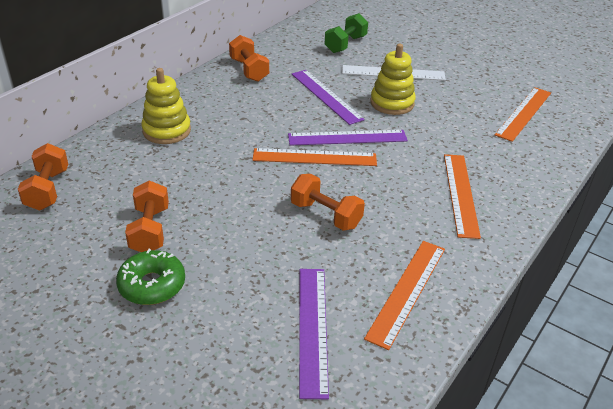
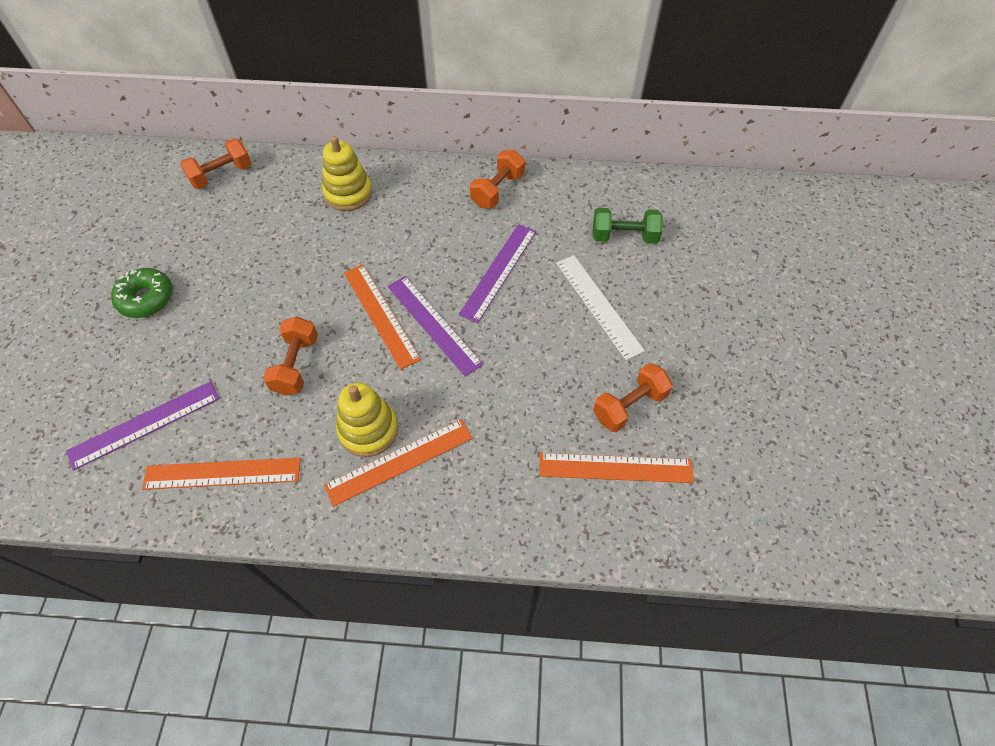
camera: 60 degrees right, 20 degrees up
orange dumbbell [125,180,169,252] -> orange dumbbell moved to [593,363,673,432]
yellow stacking toy [370,44,416,115] -> yellow stacking toy moved to [336,382,398,457]

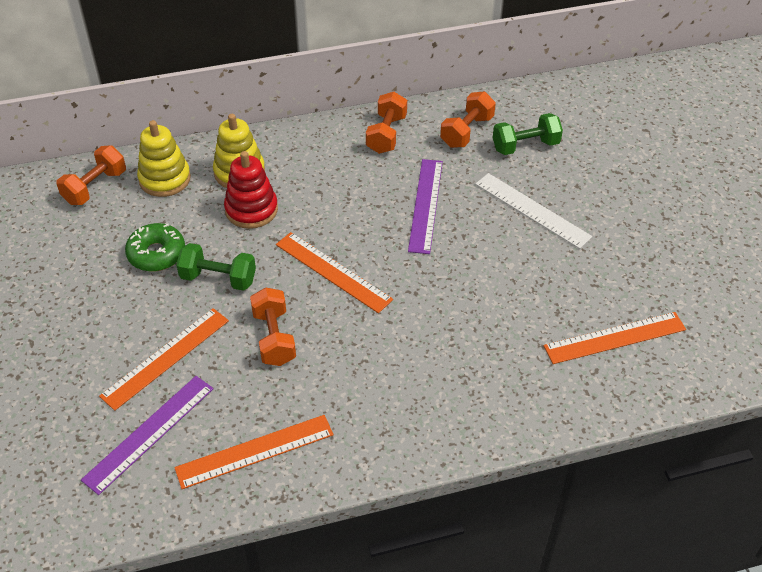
camera: 20 degrees left, 10 degrees down
green donut [111,268,173,318] -> green donut moved to [125,223,185,271]
orange ruler [324,419,473,507] -> orange ruler moved to [99,308,229,411]
yellow stacking toy [336,382,398,457] -> yellow stacking toy moved to [137,120,191,197]
purple ruler [387,276,483,376] -> none
orange dumbbell [593,363,673,432] -> orange dumbbell moved to [440,91,496,148]
none -> green dumbbell [176,243,256,291]
none -> red stacking toy [224,151,278,229]

